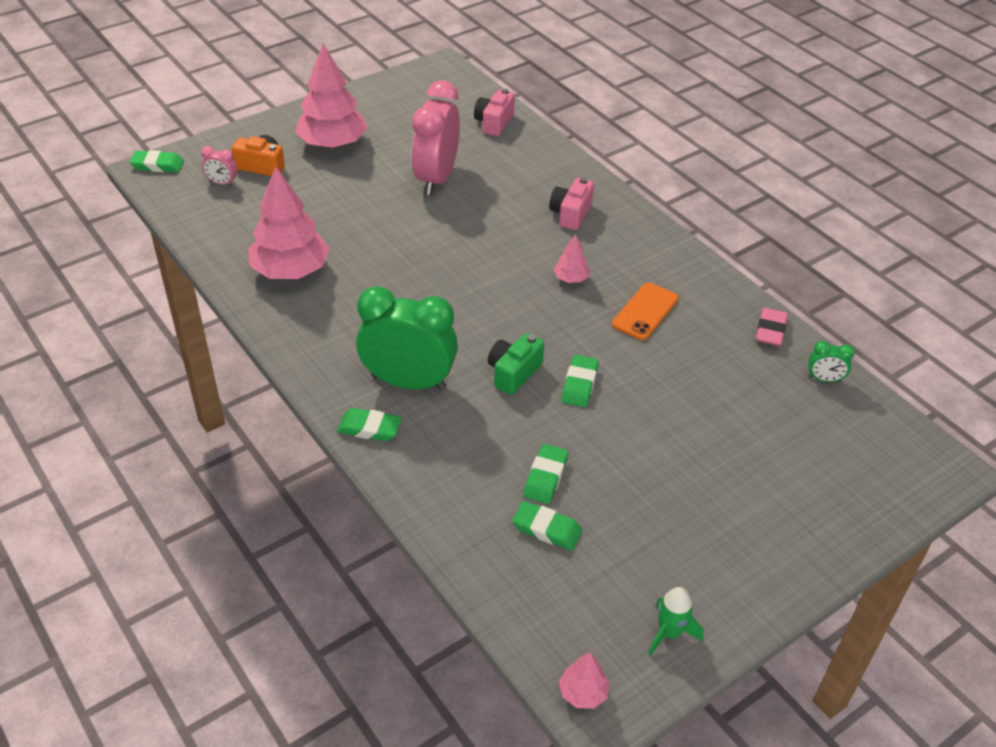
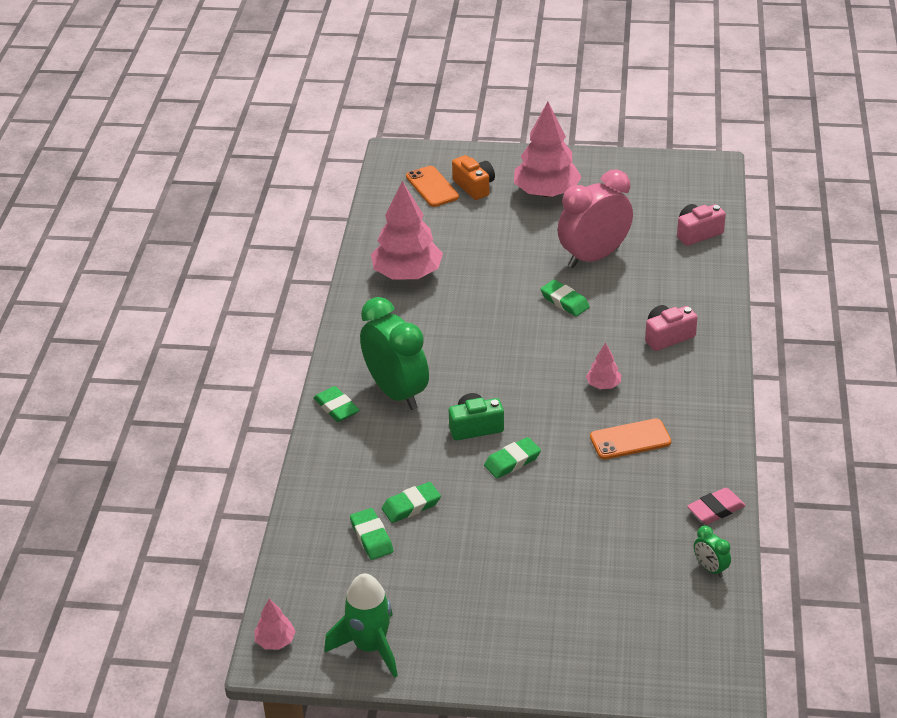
camera: 45 degrees right, 5 degrees down
green eraser [129,150,184,172] -> green eraser moved to [540,280,590,316]
pink clock [201,146,237,186] -> orange phone [406,166,459,207]
green rocket [648,587,704,656] -> green rocket [324,573,398,678], size x1.60

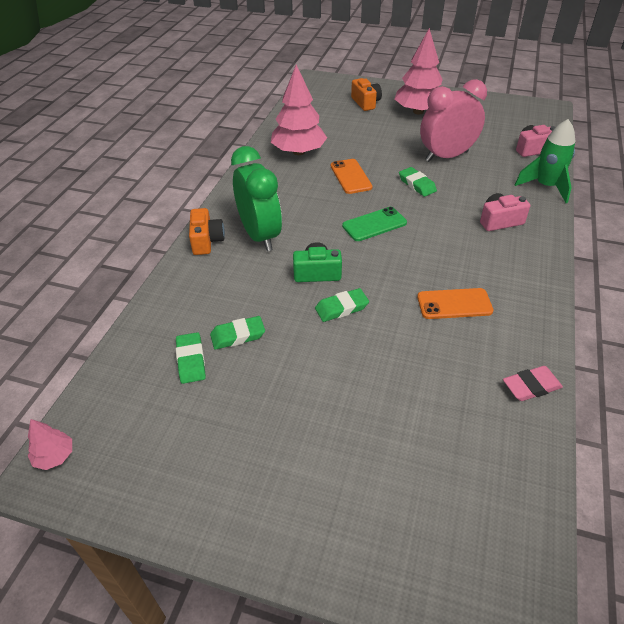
camera: 10 degrees right, 5 degrees up
green eraser [314,386,359,422] -> orange camera [189,208,225,255]
green rocket [324,573,398,678] -> green rocket moved to [515,119,575,203]
orange phone [406,166,459,207] -> orange phone moved to [331,159,372,194]
pink tree [586,342,621,389] -> none
green clock [694,526,731,578] -> none
none -> green phone [342,207,407,241]

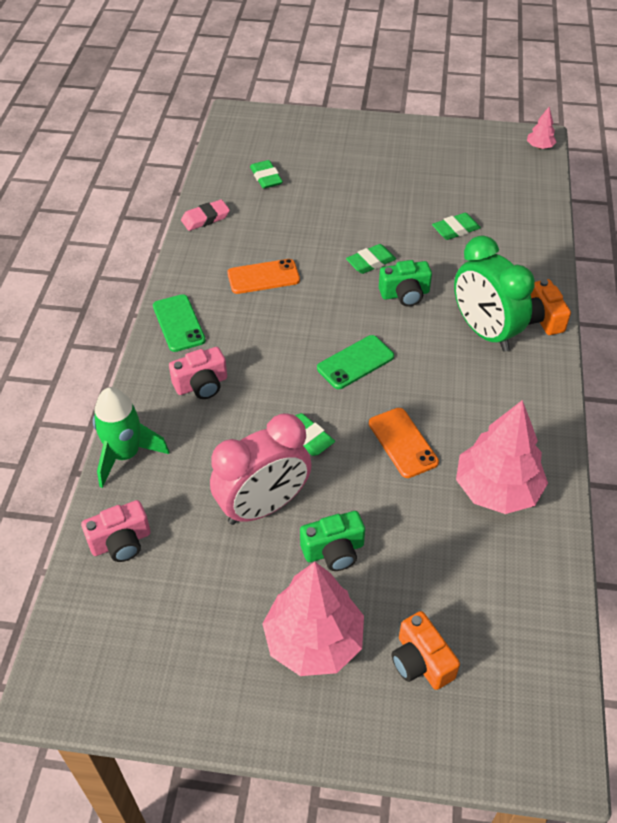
camera: 170 degrees right, 5 degrees up
green eraser [176,332,206,384] -> green eraser moved to [250,160,283,189]
none -> green phone [153,294,206,352]
none -> green camera [300,511,365,571]

